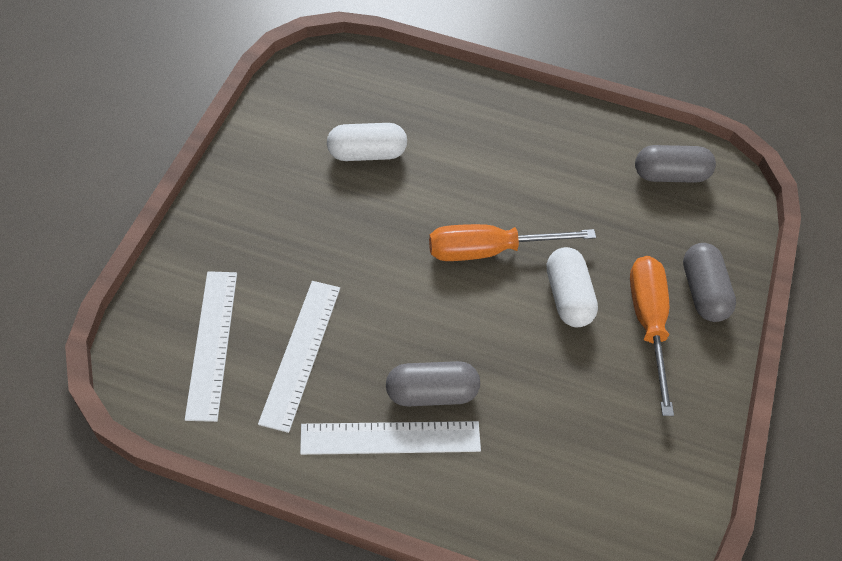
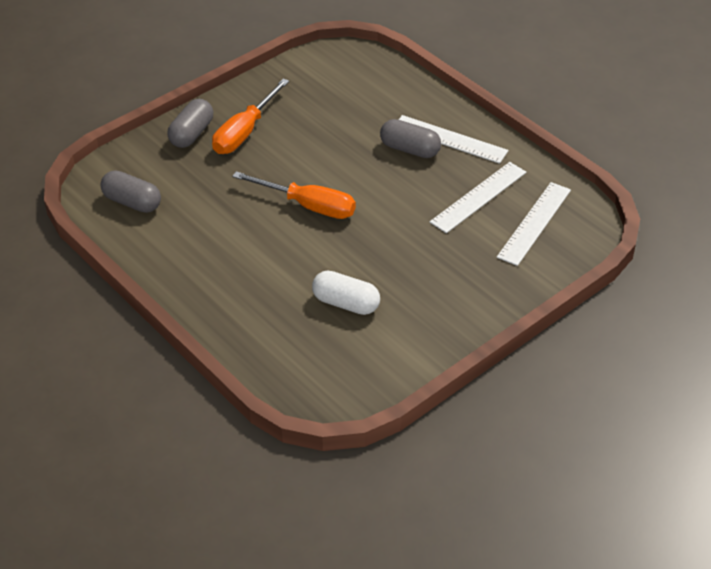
camera: 145 degrees left, 10 degrees down
white capsule [547,247,598,327] -> none

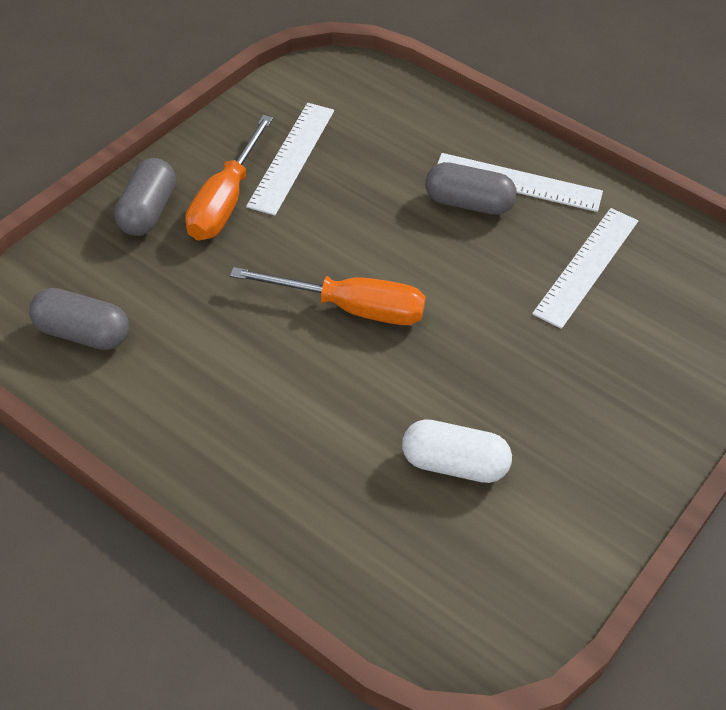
camera: 15 degrees left, 5 degrees up
white ruler [497,182,571,266] -> white ruler moved to [246,103,334,216]

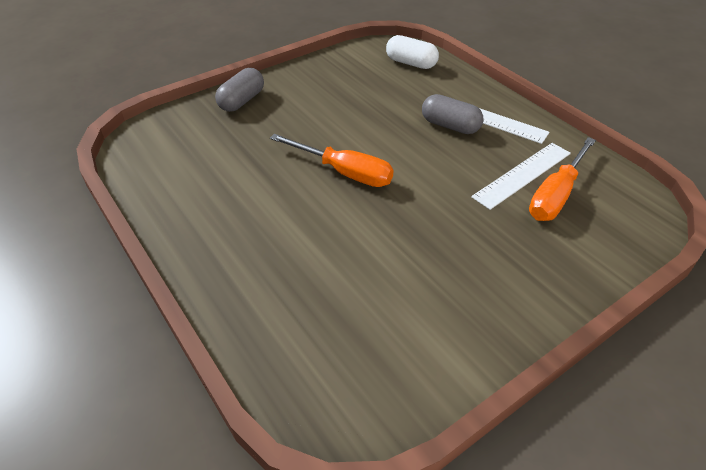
camera: 20 degrees right, 5 degrees down
grey capsule [29,288,129,350] -> none
orange screwdriver [185,115,273,240] -> orange screwdriver moved to [529,137,596,221]
white ruler [246,103,334,216] -> none
white capsule [402,419,512,483] -> white capsule moved to [386,35,439,69]

